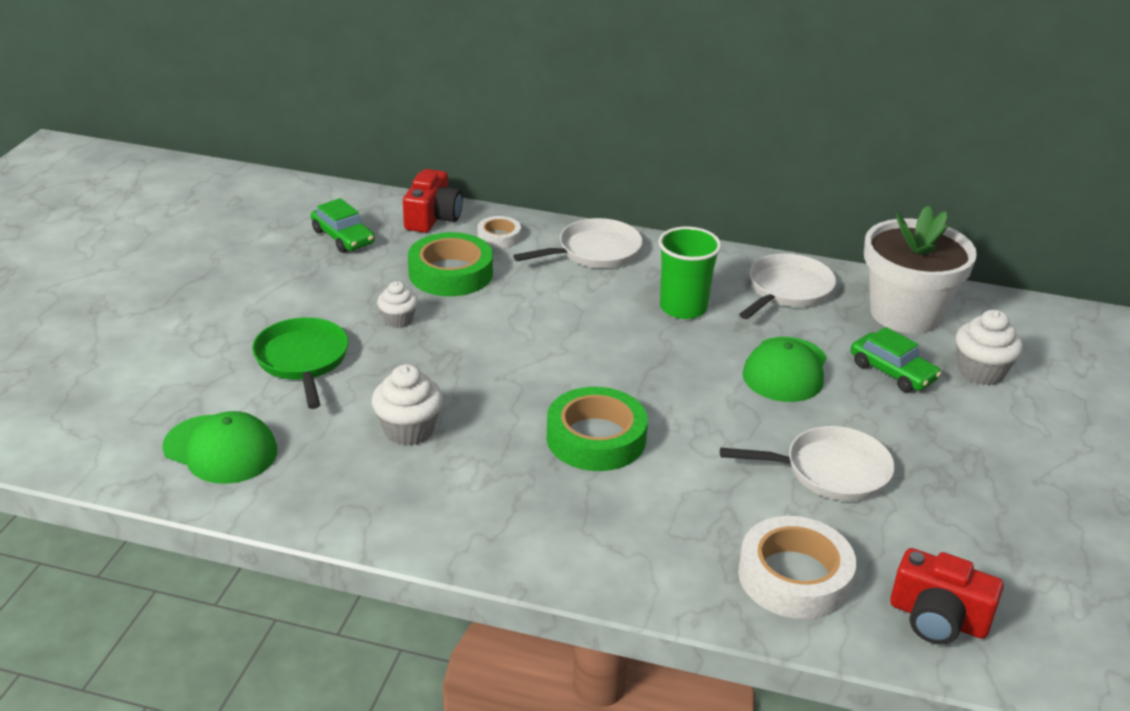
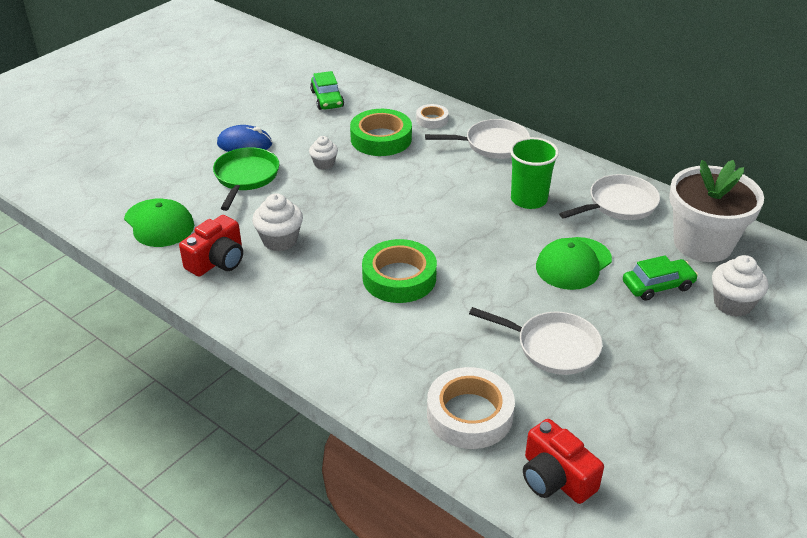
camera: 25 degrees right, 5 degrees up
red camera [403,169,463,233] -> red camera moved to [179,215,243,277]
green car [851,327,941,392] -> green car turned 90 degrees counterclockwise [623,255,698,301]
none -> blue mouse [217,125,272,152]

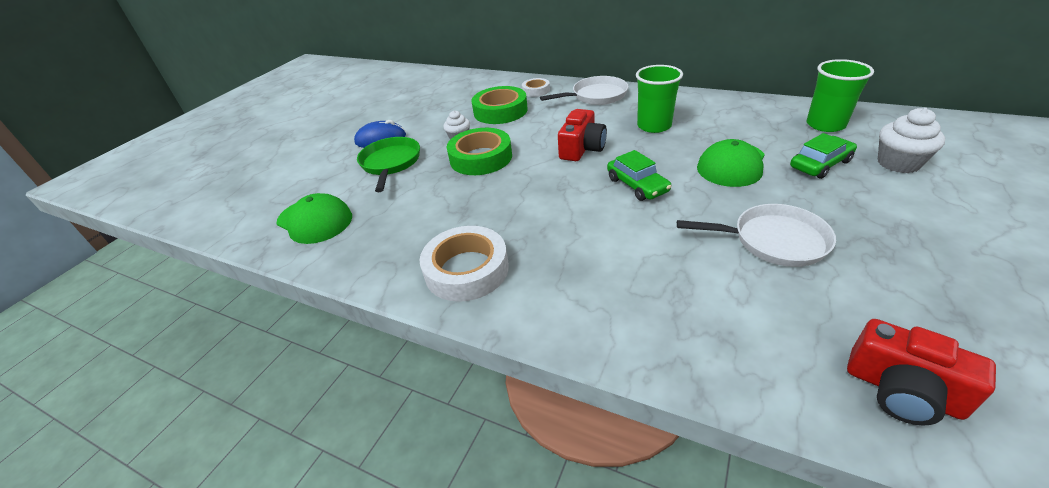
camera: 10 degrees left, 0 degrees up
red camera [179,215,243,277] -> red camera moved to [558,109,607,161]
white cupcake [252,193,303,251] -> none
green car [310,71,344,110] -> green car moved to [607,150,672,201]
green tape [362,239,437,303] -> green tape moved to [447,128,512,175]
white tape [427,367,515,449] -> white tape moved to [420,226,509,302]
white pan [559,174,660,220] -> none
white flower pot [669,160,764,262] -> green cup [807,59,874,132]

